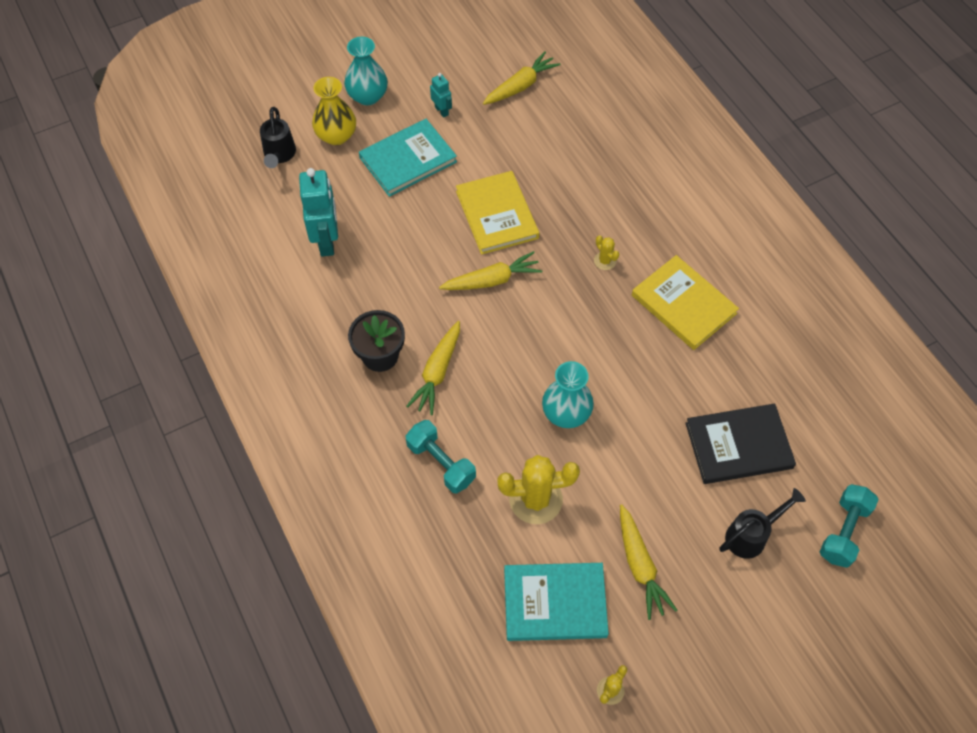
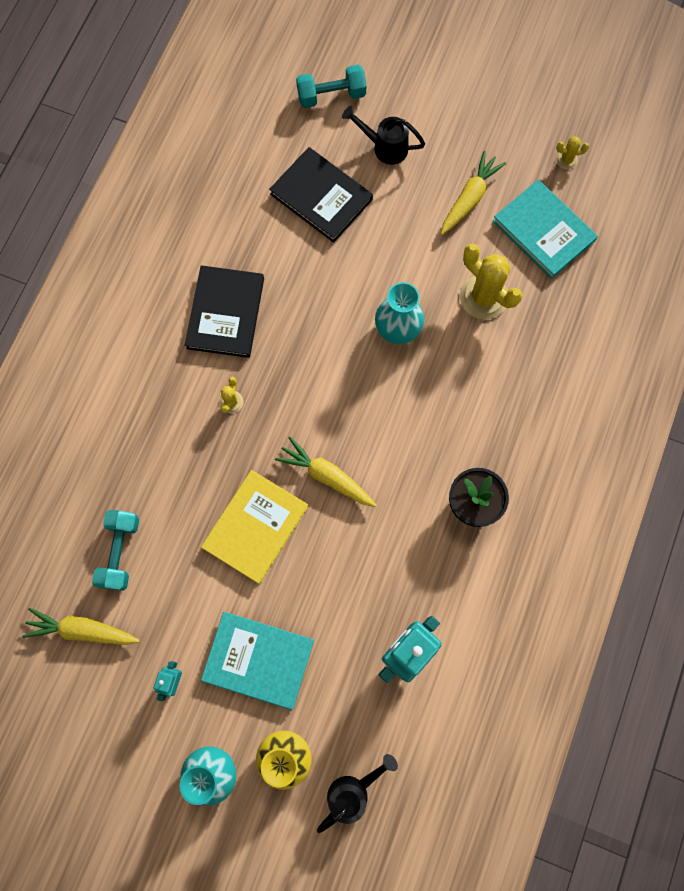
camera: 130 degrees left, 15 degrees up
turquoise dumbbell [405,420,476,494] -> turquoise dumbbell moved to [92,510,139,591]
yellow carrot [406,321,460,415] -> none
yellow book [632,255,739,350] -> black book [185,265,264,358]

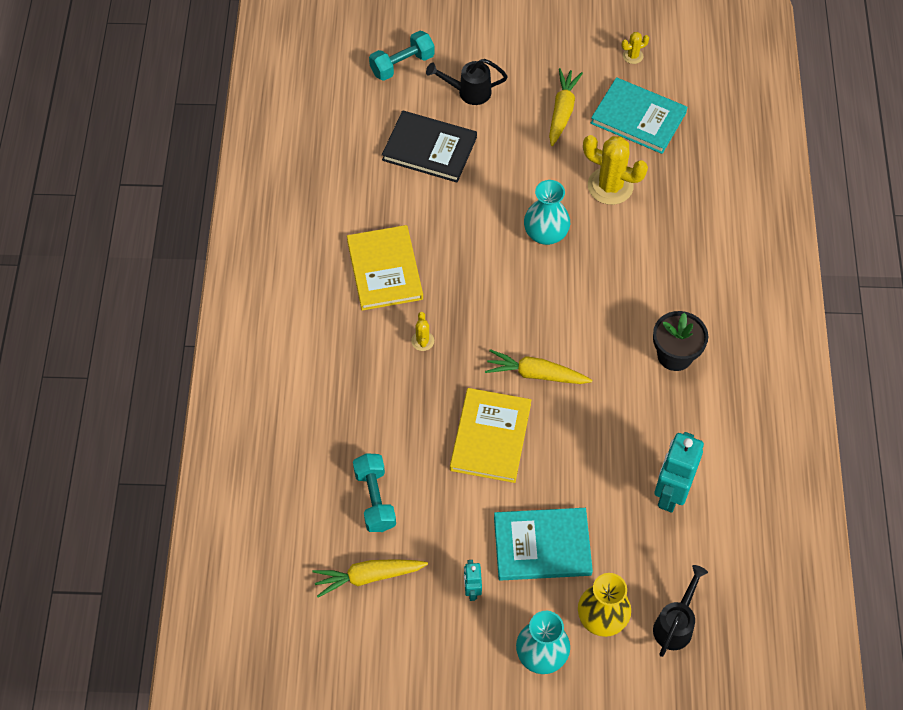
camera: 20 degrees left, 15 degrees down
black book [185,265,264,358] -> yellow book [347,225,423,311]

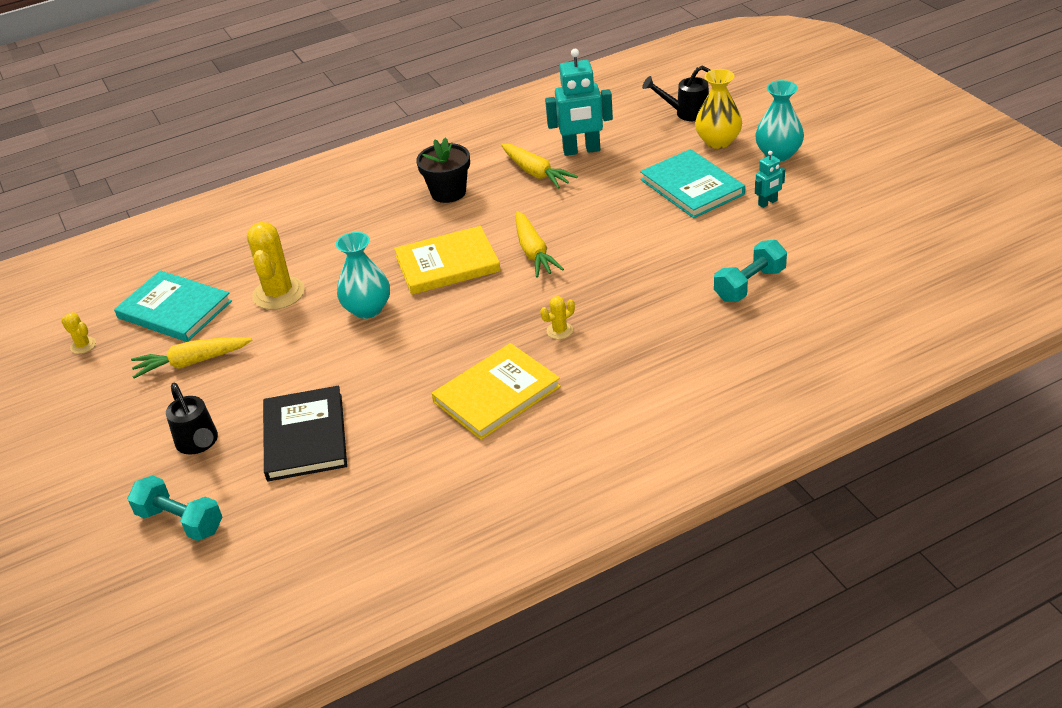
camera: 115 degrees left, 20 degrees down
yellow carrot [312,559,428,598] -> yellow carrot moved to [501,144,578,189]
yellow book [450,388,531,483] -> yellow book moved to [394,226,501,295]
turquoise book [591,77,688,154] -> turquoise book turned 60 degrees counterclockwise [114,270,232,342]

